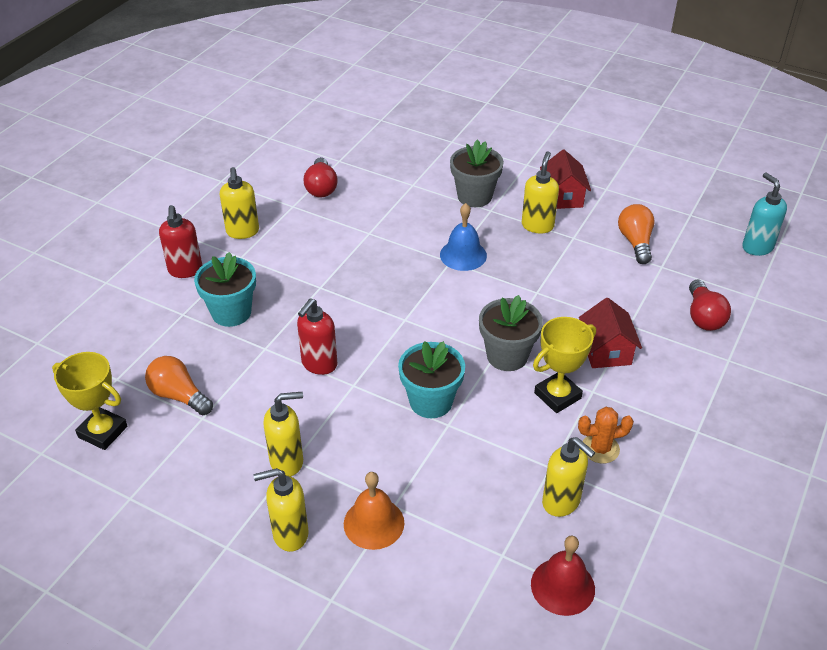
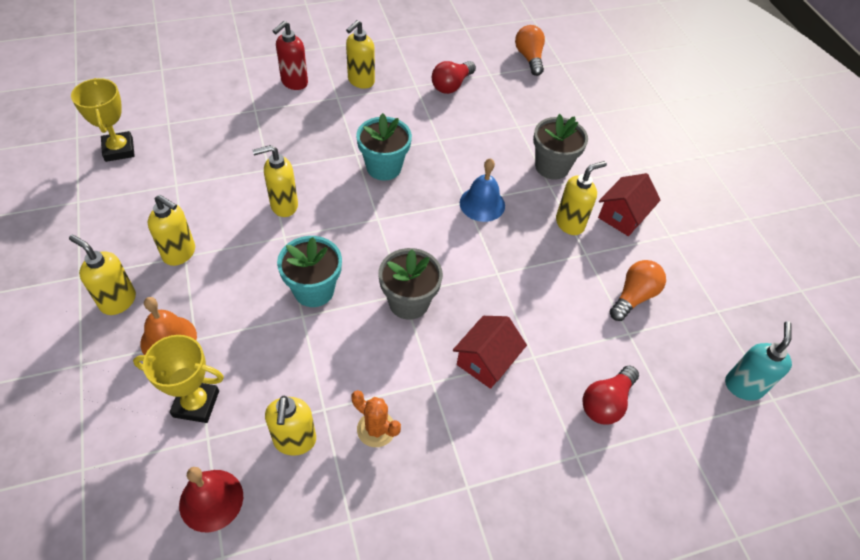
camera: 40 degrees right, 10 degrees up
orange light bulb [145,356,213,415] -> orange light bulb moved to [515,25,545,76]
turquoise flower pot [194,252,256,327] -> turquoise flower pot moved to [356,113,412,181]
red soap dispenser [297,298,338,375] -> yellow soap dispenser [252,145,298,217]
yellow trophy [533,317,596,413] -> yellow trophy moved to [133,335,224,423]

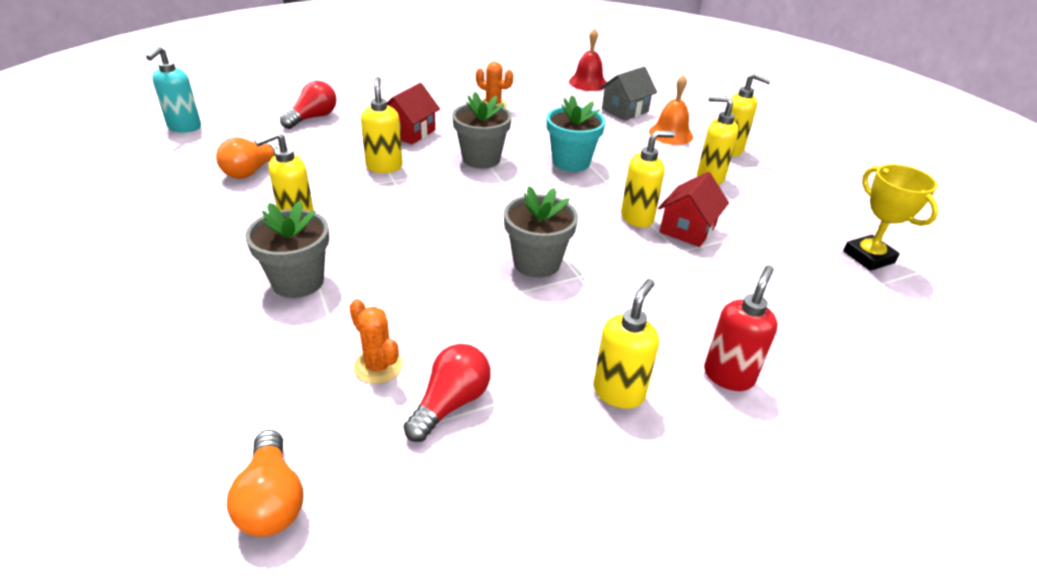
camera: 175 degrees right, 15 degrees down
yellow trophy [133,335,224,423] -> grey house [600,66,657,121]
yellow soap dispenser [265,395,316,456] -> yellow soap dispenser moved to [361,77,403,173]
turquoise flower pot [356,113,412,181] -> grey flower pot [504,186,578,278]
blue bell [460,158,505,222] -> none
red house [598,173,660,236] -> red house moved to [658,172,729,247]
none -> orange cactus [349,299,403,384]

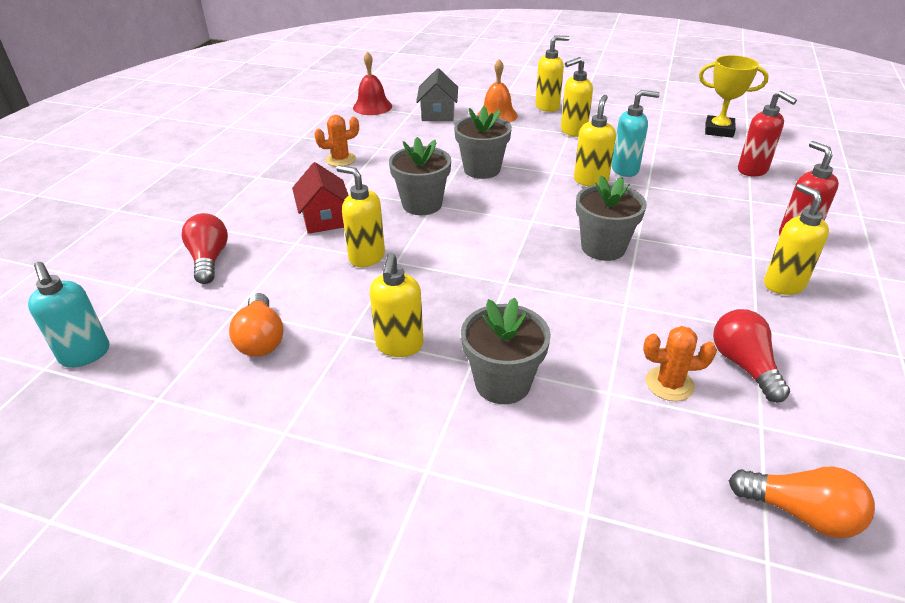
camera: 45 degrees left, 0 degrees up
turquoise flower pot [547,95,606,172] -> grey flower pot [454,106,512,179]
red house [658,172,729,247] -> turquoise soap dispenser [612,90,660,177]
none -> red soap dispenser [738,91,797,176]

